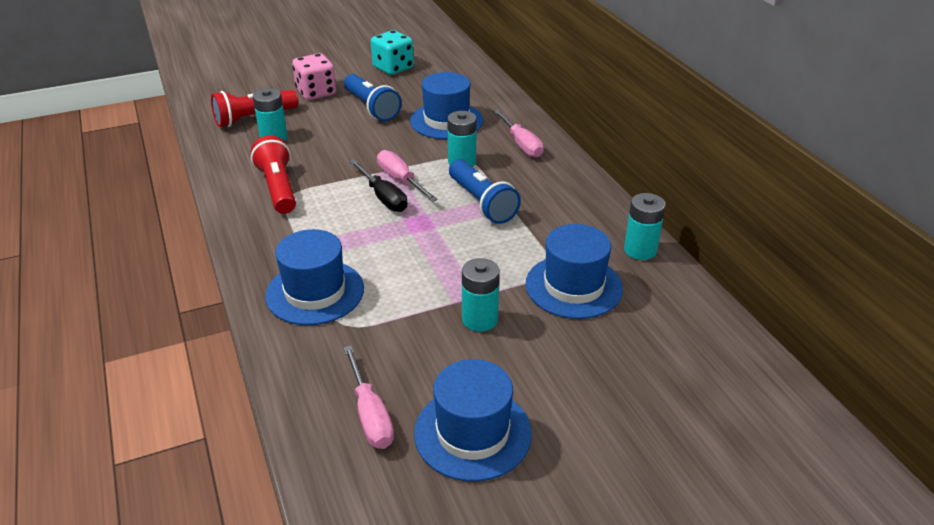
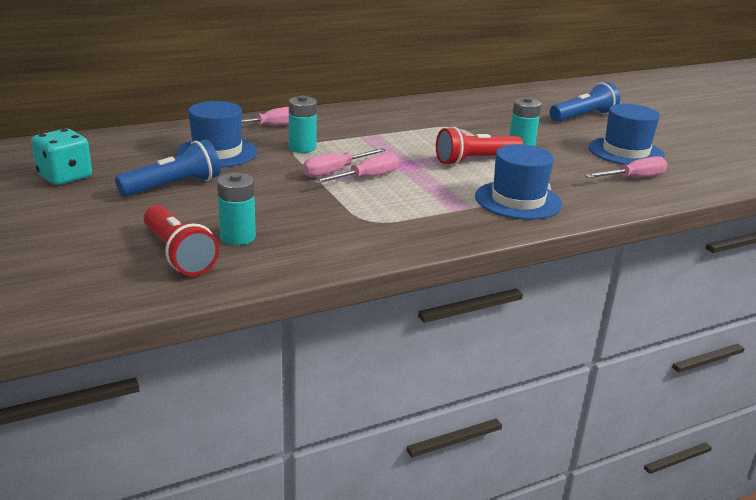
camera: 95 degrees left, 10 degrees down
red flashlight [251,135,296,214] -> red flashlight moved to [436,127,524,165]
pink dice [292,53,336,100] -> none
black screwdriver [349,159,407,212] -> pink screwdriver [313,153,399,184]
blue flashlight [449,160,521,224] -> blue flashlight moved to [549,82,620,122]
blue hat [525,224,623,319] -> none
turquoise battery [624,193,666,260] -> none

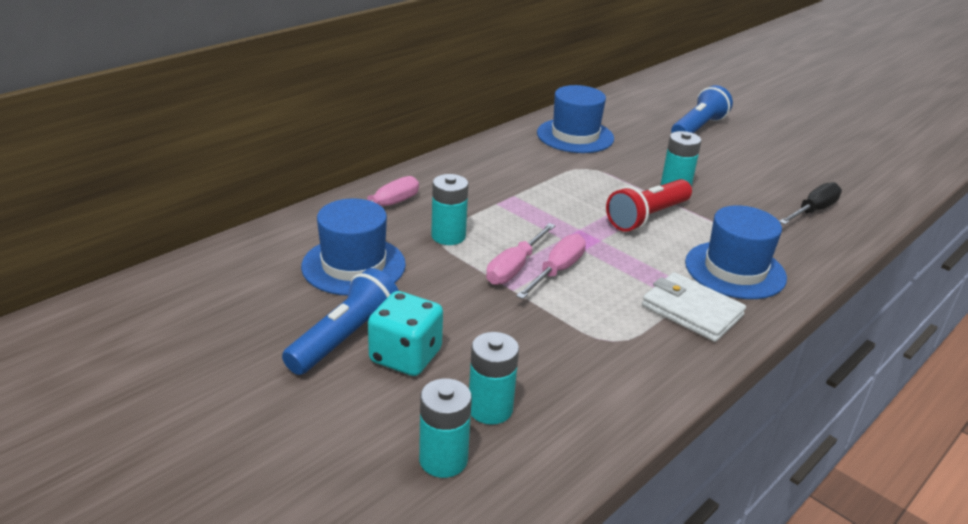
camera: 20 degrees left, 5 degrees up
turquoise dice [31,129,92,185] -> turquoise dice moved to [368,291,443,376]
red flashlight [144,205,219,276] -> turquoise battery [419,378,472,478]
pink screwdriver [585,156,668,178] -> black screwdriver [779,182,842,225]
blue hat [588,104,665,165] -> blue hat moved to [537,85,614,153]
none -> white wallet [642,272,746,342]

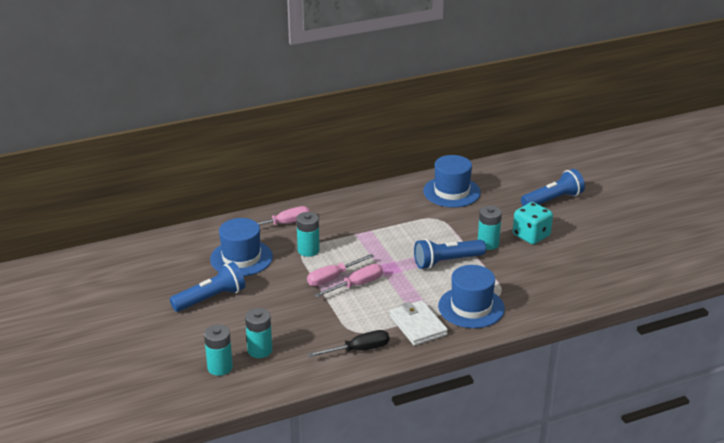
camera: 25 degrees right, 0 degrees up
turquoise dice [368,291,443,376] -> turquoise dice moved to [513,202,553,244]
red flashlight [606,179,692,232] -> blue flashlight [414,239,486,269]
black screwdriver [779,182,842,225] -> black screwdriver moved to [308,330,389,357]

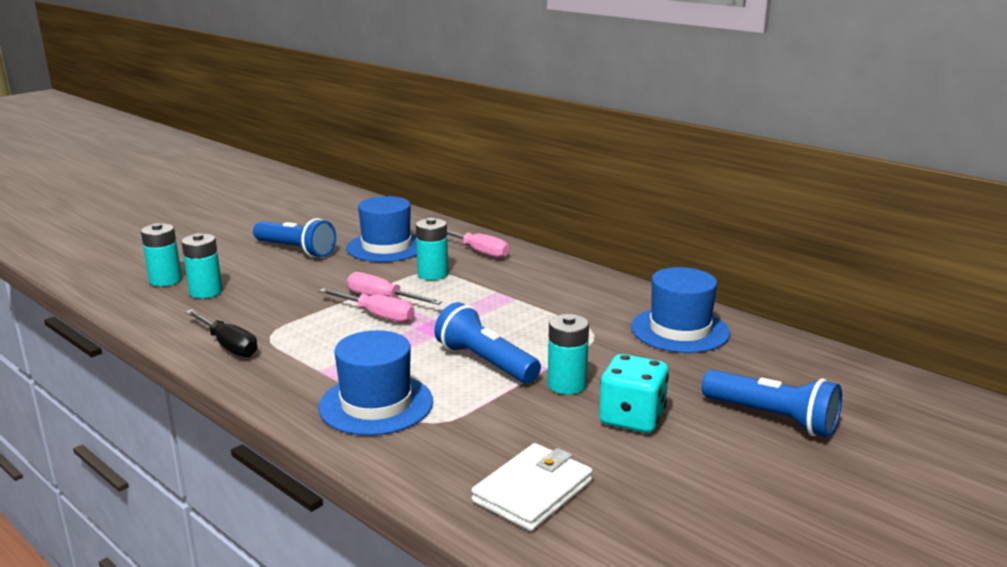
camera: 65 degrees right, 10 degrees down
white wallet [390,300,448,346] -> white wallet moved to [471,443,593,531]

